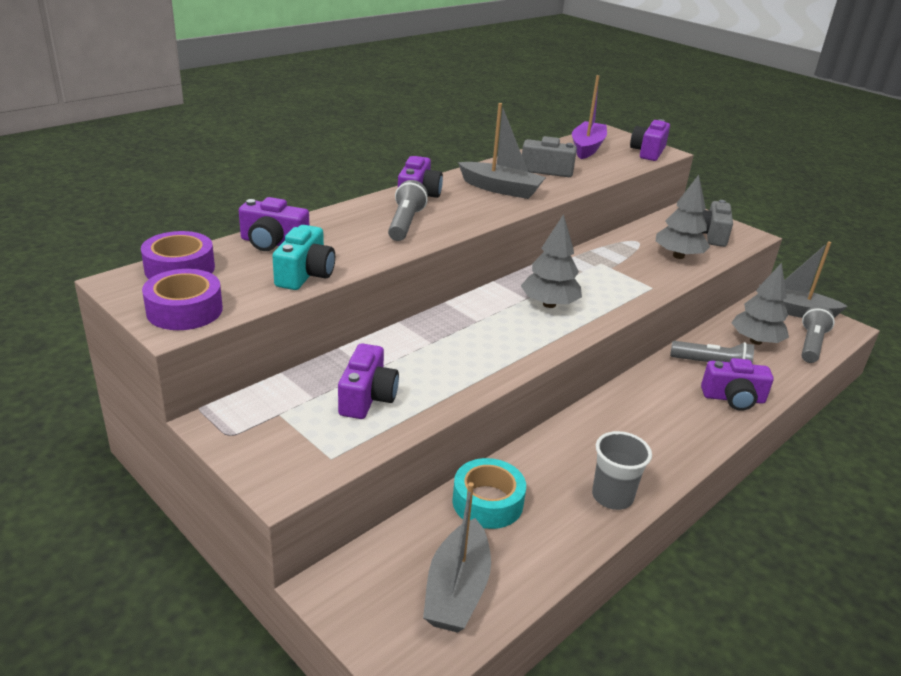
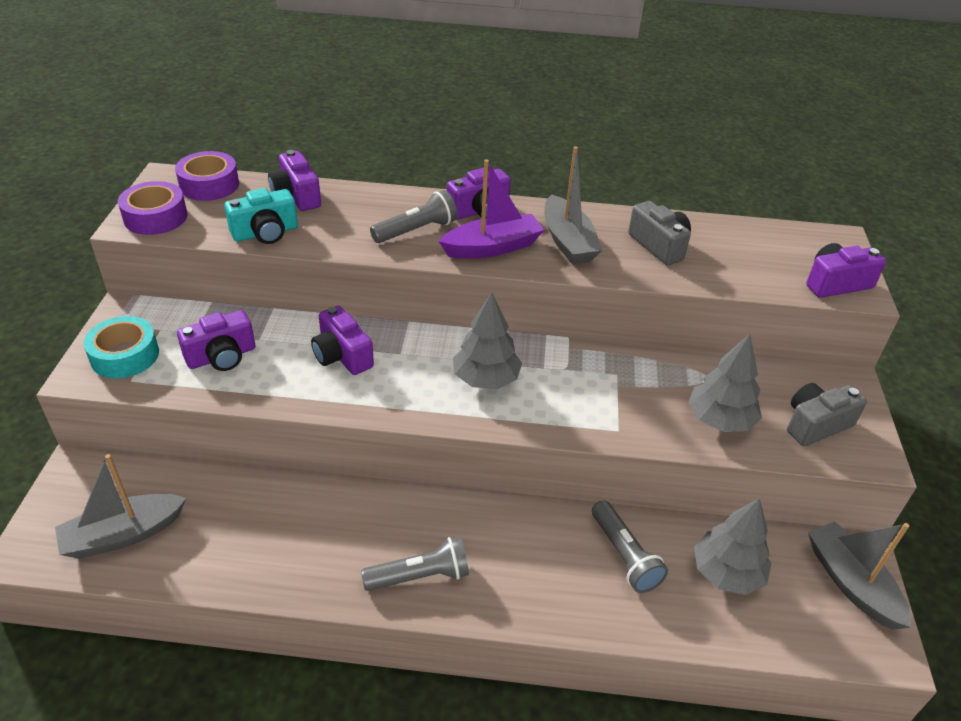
camera: 50 degrees right, 10 degrees up
turquoise tape [452,458,526,529] -> turquoise tape moved to [84,316,159,379]
purple boat [572,75,607,159] -> purple boat moved to [439,159,544,259]
grey cup [592,431,652,510] -> none
purple camera [701,358,774,411] -> purple camera moved to [311,306,374,375]
grey flashlight [801,306,835,363] -> grey flashlight moved to [361,536,469,591]

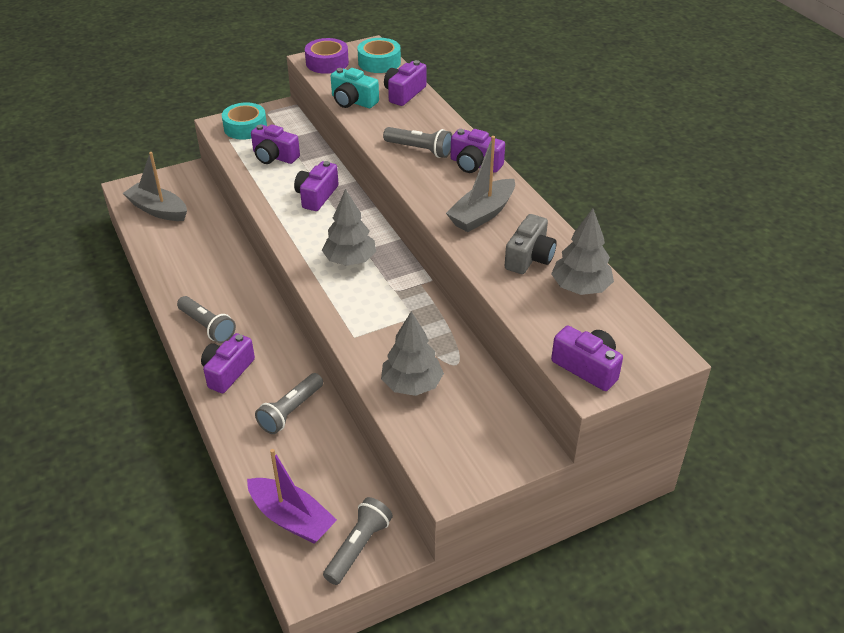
camera: 60 degrees right, 0 degrees up
purple tape [175,151,239,201] -> turquoise tape [357,38,401,73]
purple boat [439,159,544,259] -> purple boat moved to [247,449,337,544]
grey tree [694,498,771,595] -> grey tree moved to [551,208,614,295]
grey camera [787,383,867,446] -> none
grey boat [808,521,911,630] -> grey flashlight [323,497,393,585]
none -> purple camera [201,333,255,393]

